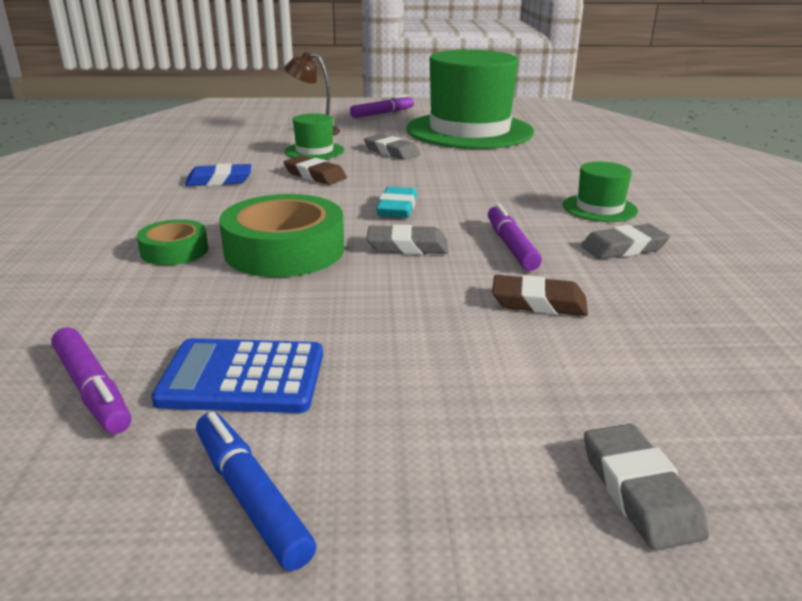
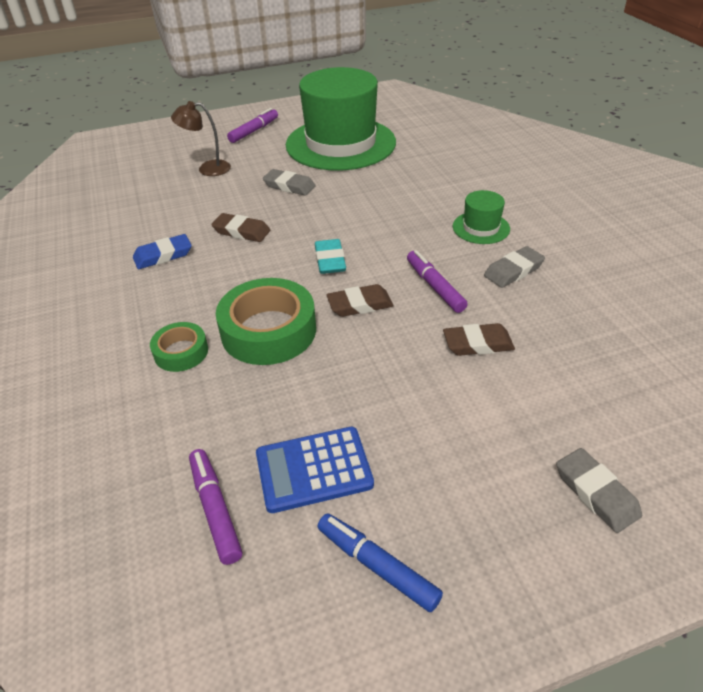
camera: 15 degrees left, 15 degrees up
purple marker [51,327,131,434] -> purple marker turned 150 degrees counterclockwise [189,449,242,565]
green hat [285,113,344,159] -> none
grey eraser [366,224,448,254] -> brown eraser [326,284,394,317]

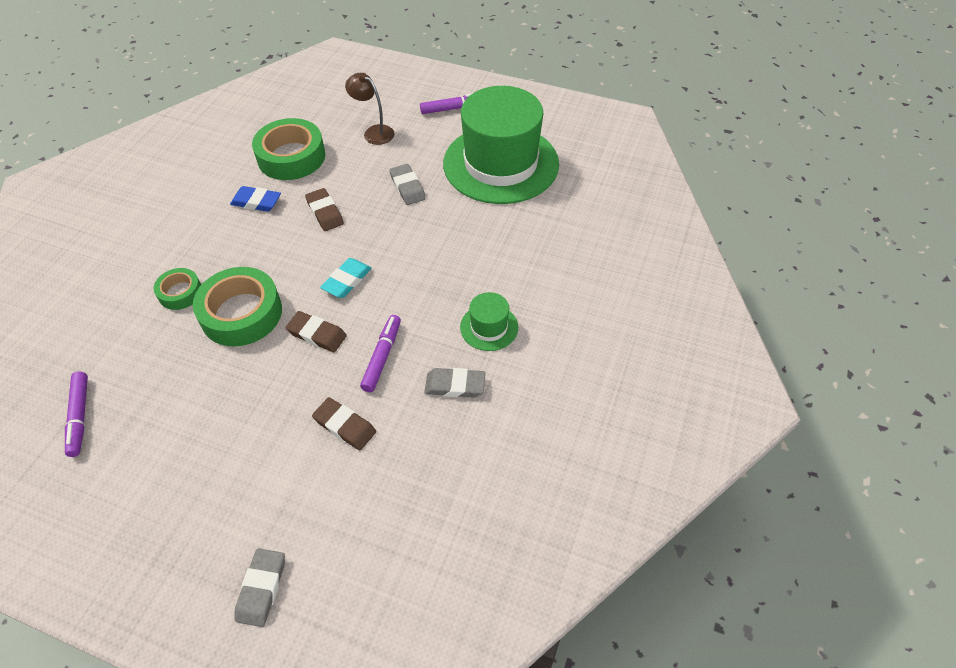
camera: 40 degrees right, 10 degrees up
purple marker [189,449,242,565] -> purple marker turned 150 degrees clockwise [65,372,88,457]
blue calculator [256,427,374,513] -> none
blue marker [317,513,443,612] -> none
none -> green tape [252,118,325,180]

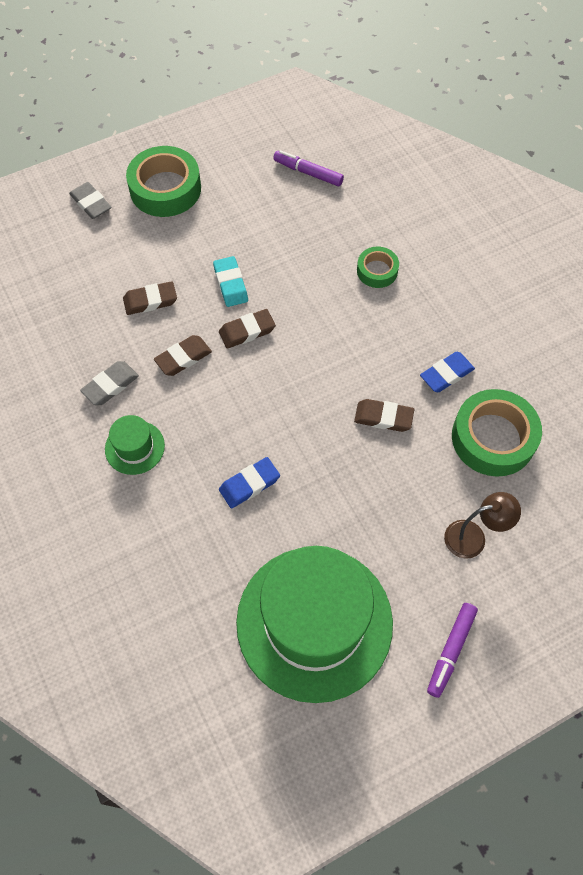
camera: 130 degrees right, 10 degrees up
green tape [193,267,282,346] -> green tape moved to [126,146,201,217]
turquoise eraser [320,258,371,298] -> turquoise eraser moved to [213,256,248,307]
purple marker [360,315,401,392] -> brown eraser [154,335,212,376]
grey eraser [389,164,426,205] -> none
none -> blue eraser [219,457,280,508]

